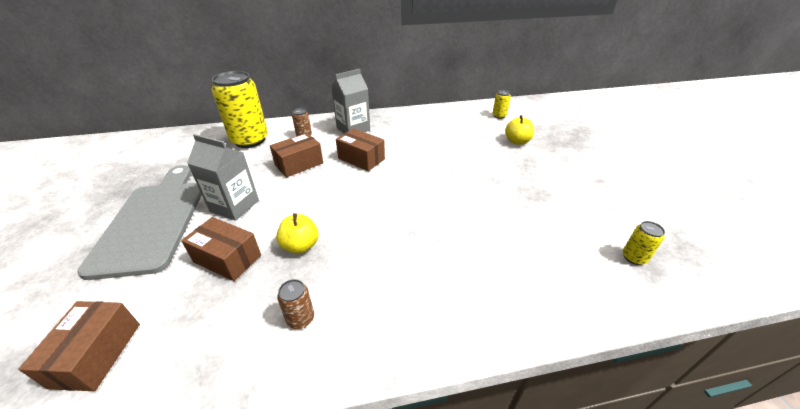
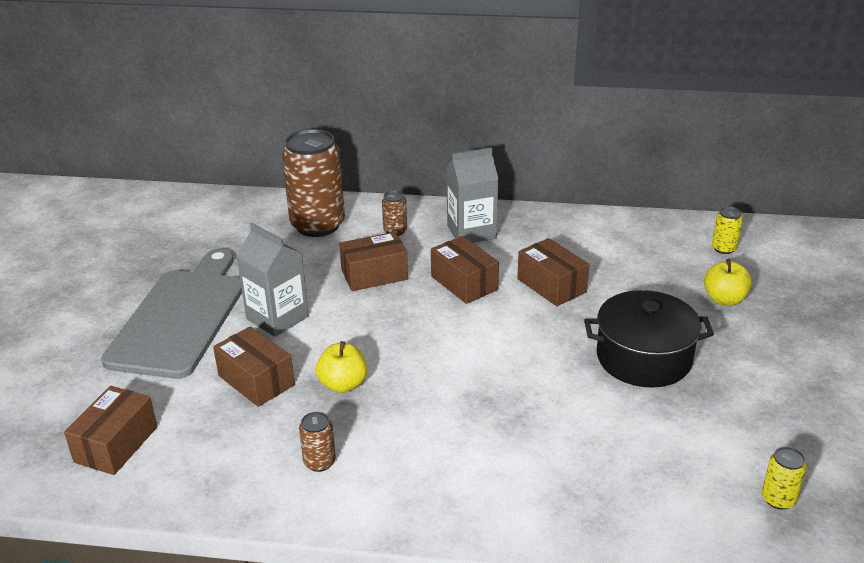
camera: 20 degrees right, 5 degrees down
yellow can [212,71,268,148] -> brown can [282,129,345,237]
none -> brown box [517,238,589,306]
none -> black pot [584,290,714,388]

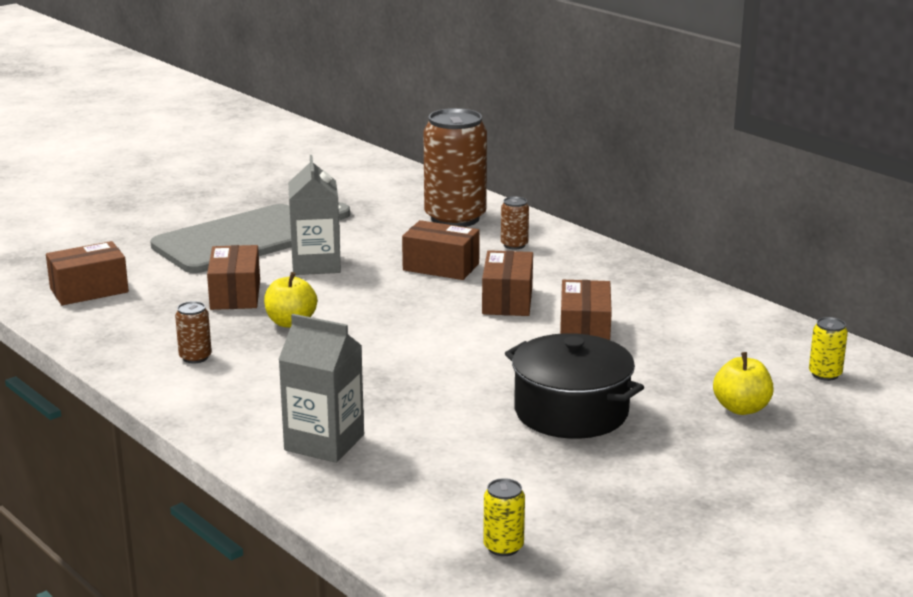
camera: 40 degrees right, 10 degrees down
grey carton [446,147,499,243] -> grey carton moved to [278,314,364,463]

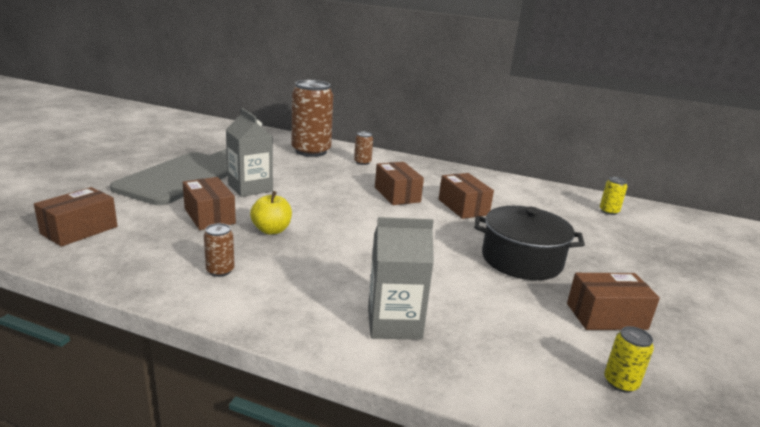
camera: 30 degrees left, 0 degrees up
brown box [402,220,480,280] -> brown box moved to [567,273,660,330]
yellow apple [713,352,774,415] -> none

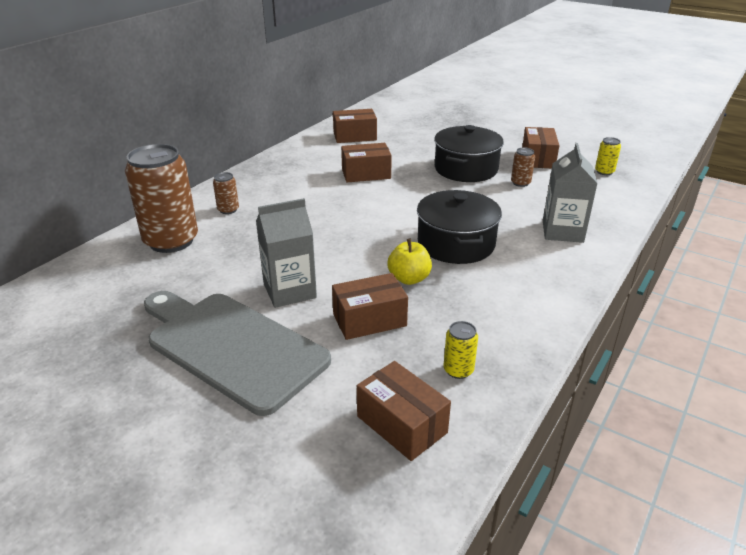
camera: 75 degrees left, 10 degrees up
brown can [204,223,235,277] -> brown can moved to [511,147,535,187]
brown box [375,162,424,205] -> brown box moved to [333,109,377,143]
yellow can [600,177,627,215] -> yellow can moved to [443,321,478,379]
none -> black pot [417,190,502,264]

